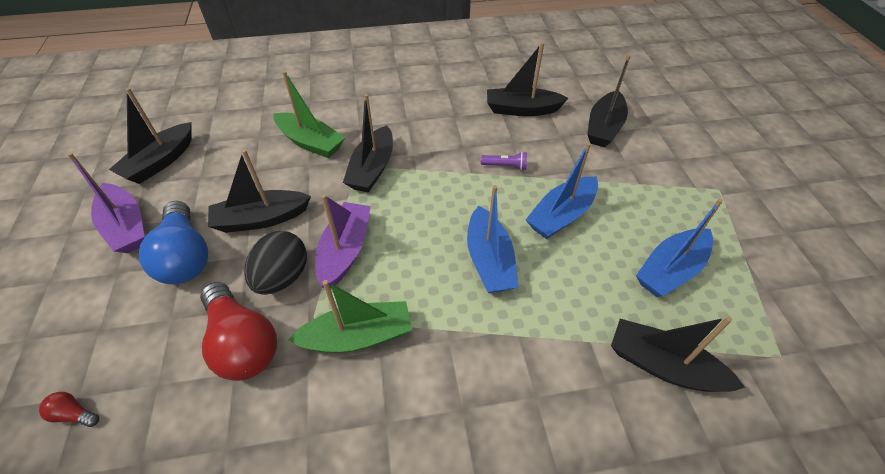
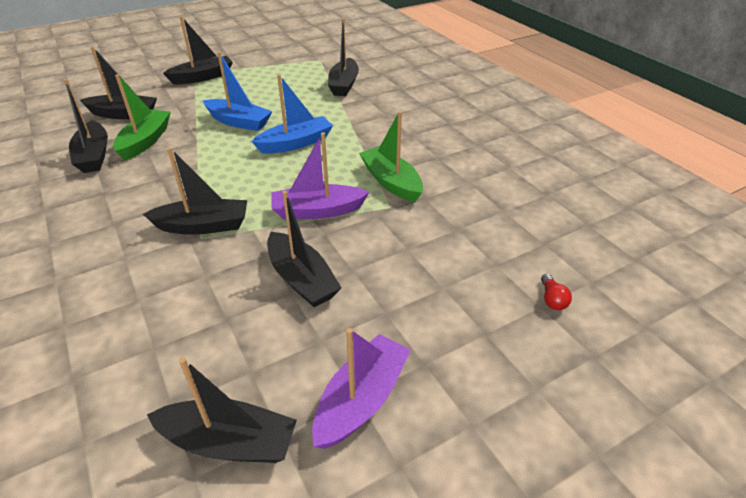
camera: 110 degrees left, 10 degrees down
blue light bulb [139,201,208,284] -> none
red light bulb [200,282,277,381] -> none
black egg [245,231,307,295] -> none
green boat [273,71,345,158] -> green boat moved to [113,74,171,161]
purple flashlight [481,152,527,170] -> none
blue boat [636,199,723,297] -> none
none -> black boat [163,16,233,84]

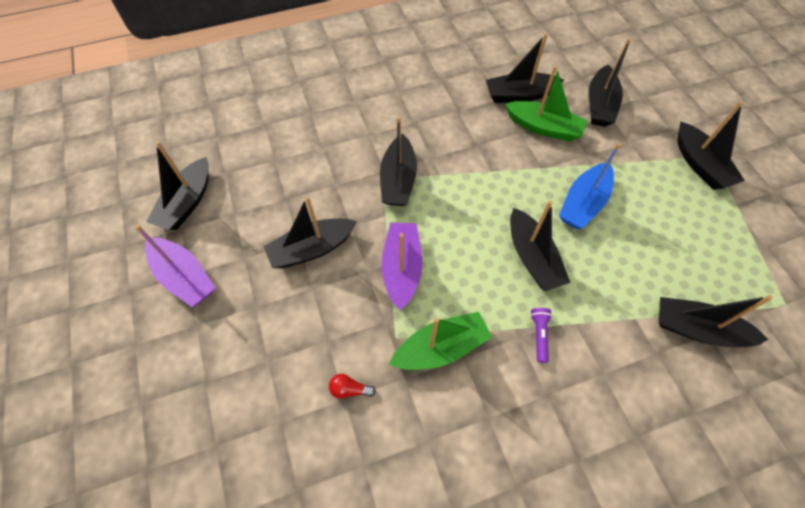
camera: 100 degrees right, 20 degrees up
blue boat [251,74,333,154] -> black boat [510,200,570,291]
red light bulb [541,274,572,310] -> red light bulb moved to [329,374,376,399]
none -> purple flashlight [530,308,552,363]

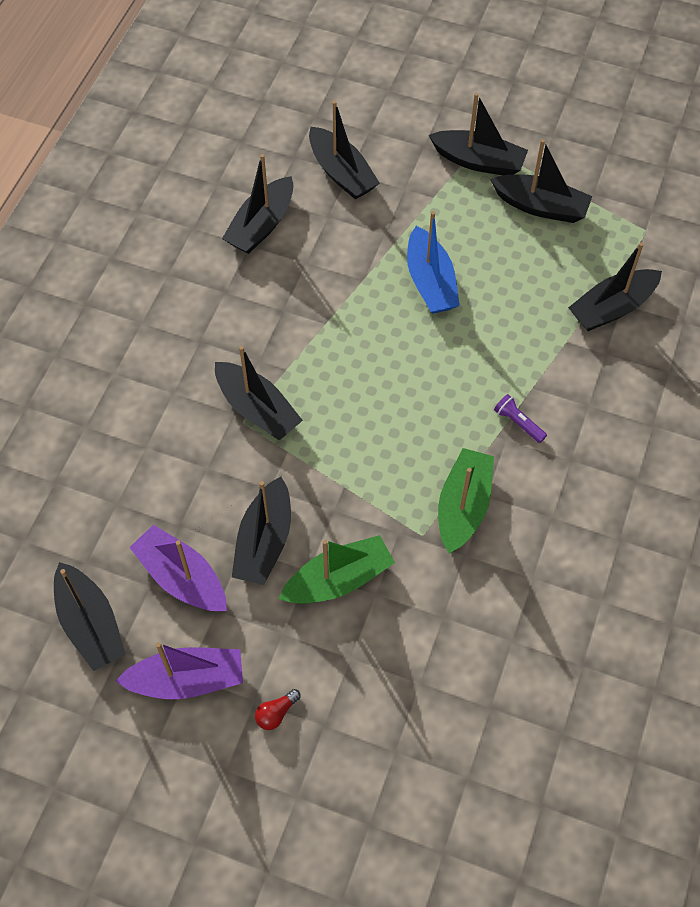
camera: 50 degrees left, 0 degrees up
red light bulb [329,374,376,399] -> red light bulb moved to [255,689,301,730]
purple boat [381,223,423,311] -> purple boat moved to [129,525,227,612]
green boat [505,66,588,141] -> green boat moved to [279,535,395,604]
black boat [510,200,570,291] -> black boat moved to [490,139,592,223]

